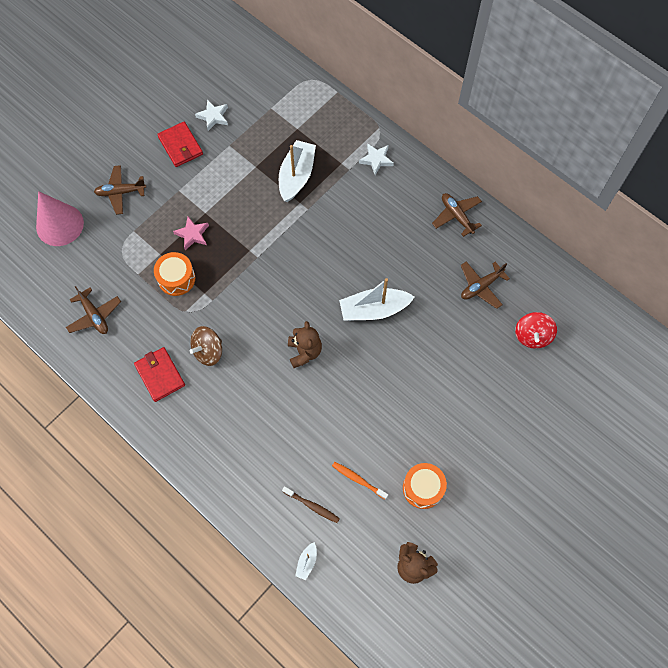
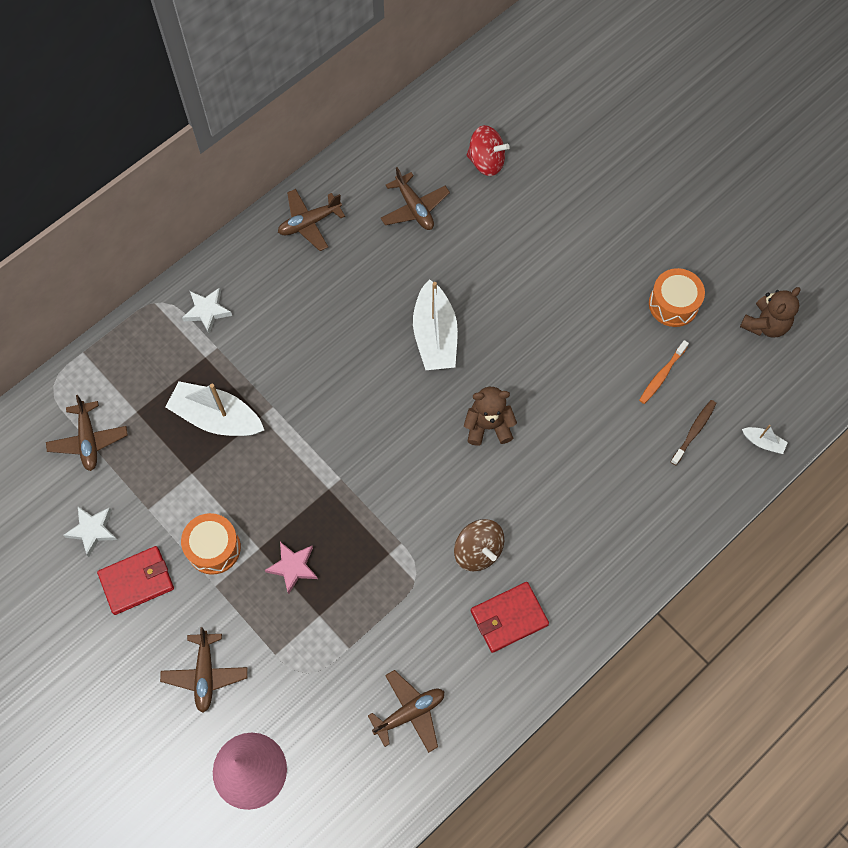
camera: 85 degrees left, 0 degrees up
orange drum [154,252,195,296] -> orange drum moved to [181,513,241,575]
none -> brown plane [46,395,128,471]

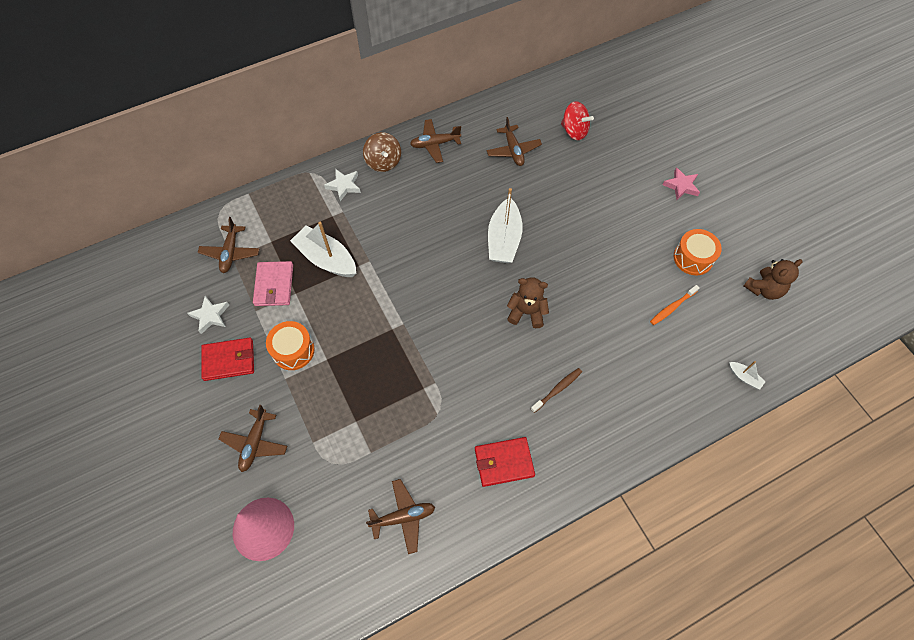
camera: 15 degrees right, 5 degrees down
pink star [265,542,318,594] -> pink star moved to [663,167,700,200]
brown spinning top [454,519,504,571] -> brown spinning top moved to [363,132,401,172]
brown toothbrush [671,400,717,465] -> brown toothbrush moved to [531,368,582,413]
none -> pink wallet [253,261,293,306]

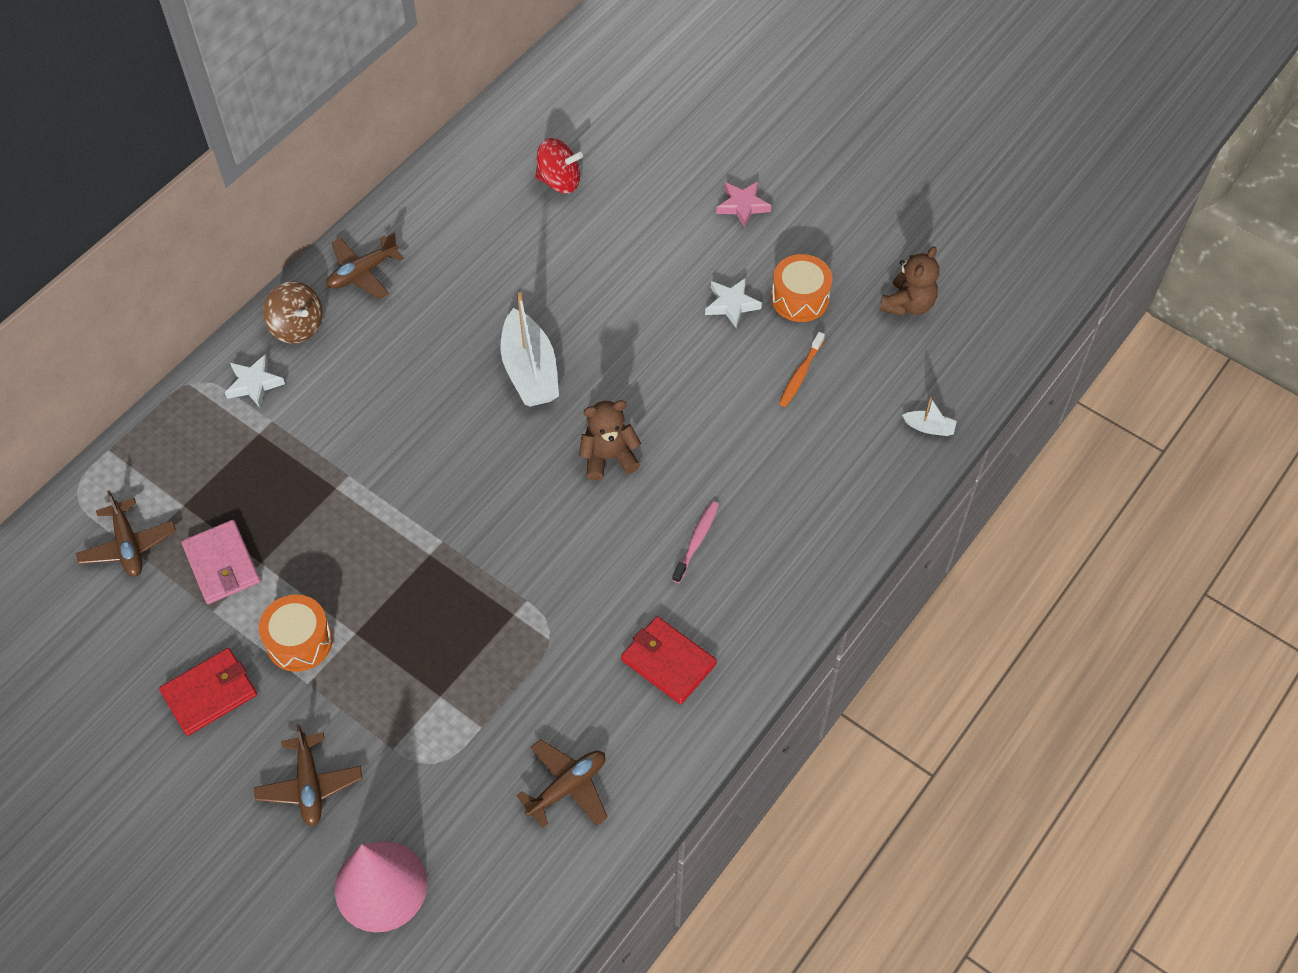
camera: 25 degrees left, 5 degrees down
white star [187,296,229,334] -> white star moved to [705,278,762,328]
white boat [290,222,356,277] -> none
red wallet [475,437,535,487] -> red wallet turned 75 degrees clockwise [621,616,717,704]
brown plane [487,117,542,166] -> none
brown toothbrush [531,368,582,413] -> pink toothbrush [672,501,719,583]

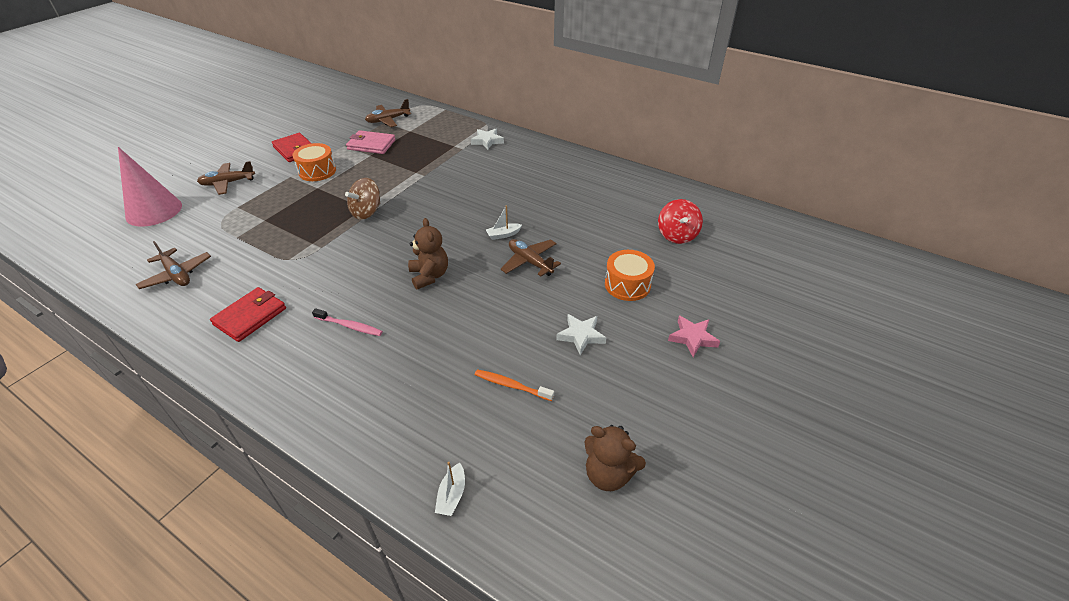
camera: 85 degrees right, 15 degrees down
pink wallet [181,520,260,604] -> pink wallet turned 45 degrees clockwise [346,130,396,154]
brown spinning top [263,281,323,344] -> brown spinning top moved to [345,178,380,220]
brown plane [327,232,404,299] -> brown plane moved to [501,239,561,277]
white boat [500,292,559,407] -> white boat [486,205,522,240], size x0.45
orange drum [771,254,833,322] -> orange drum moved to [605,250,655,301]

